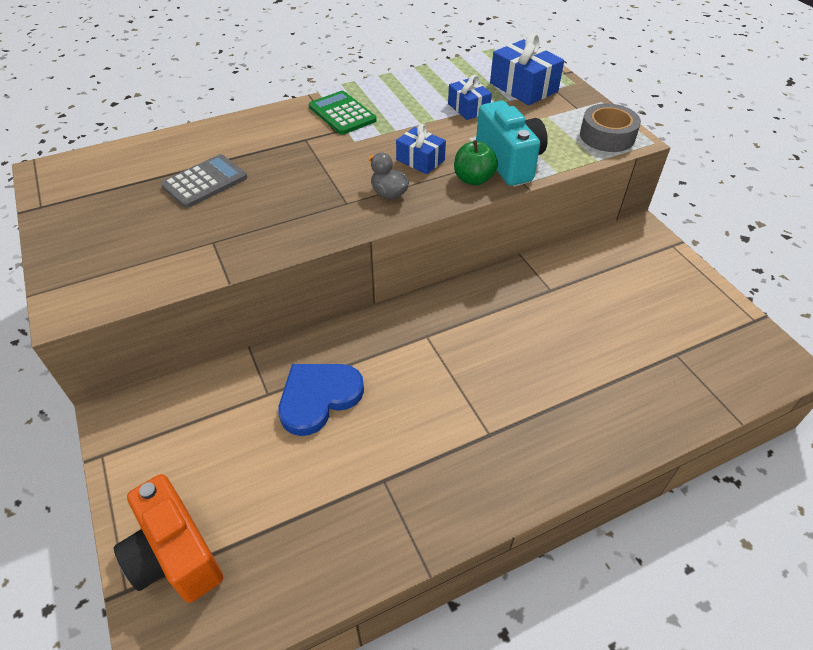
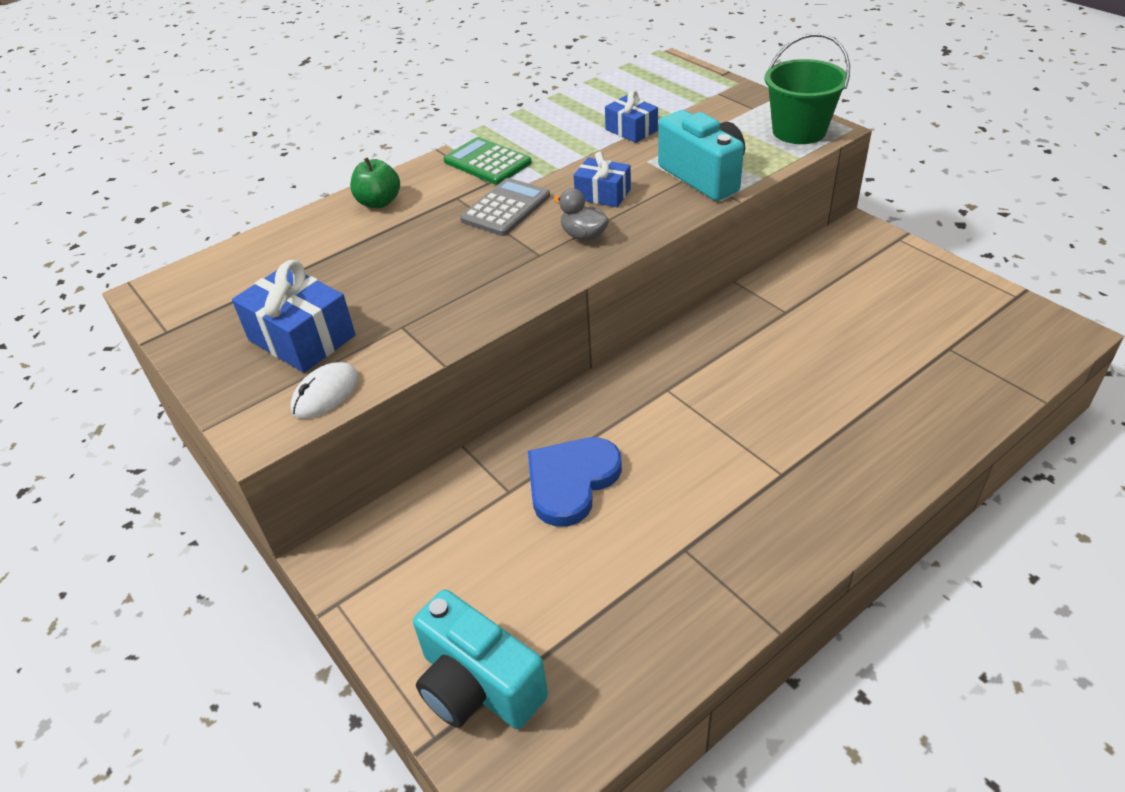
camera: 10 degrees left, 5 degrees down
orange camera [114,474,223,603] -> turquoise camera [413,589,548,729]
grey calculator [161,154,247,208] -> grey calculator moved to [460,178,550,236]
green apple [454,140,498,186] -> green apple moved to [350,157,400,208]
blue gift [490,33,564,105] -> blue gift moved to [232,260,355,373]
grey tape [580,103,641,152] -> green bucket [765,33,850,144]
none -> white mouse [290,362,359,419]

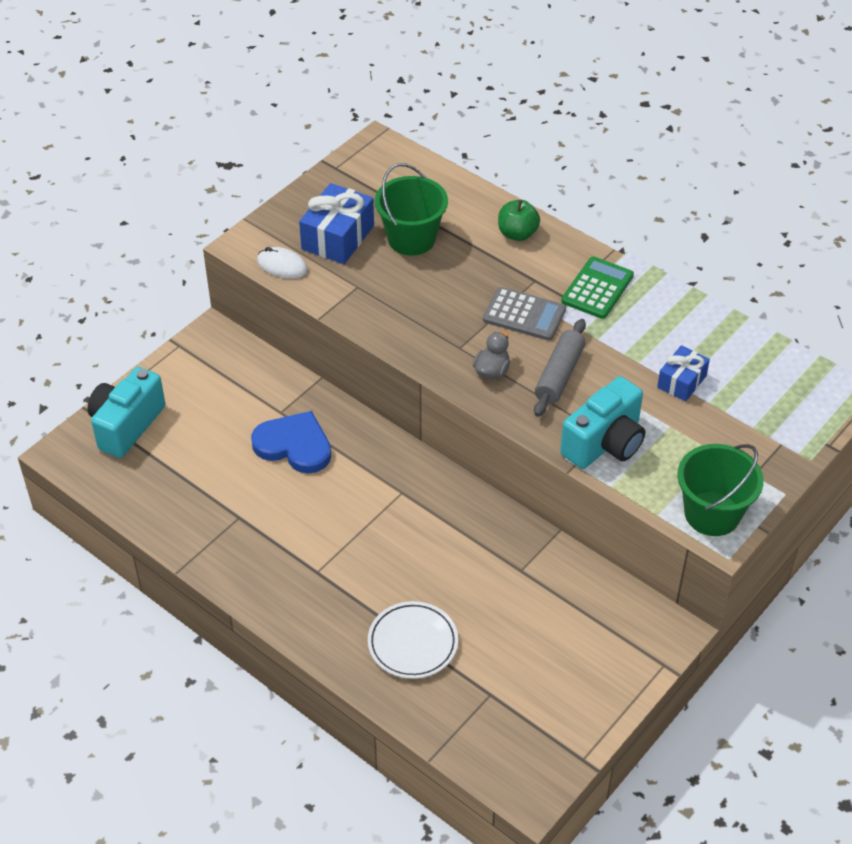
camera: 75 degrees right, 5 degrees up
blue gift [574,152,631,207] -> grey rolling pin [534,319,586,417]
none -> white plate [368,601,458,679]
none -> green bucket [375,163,448,256]

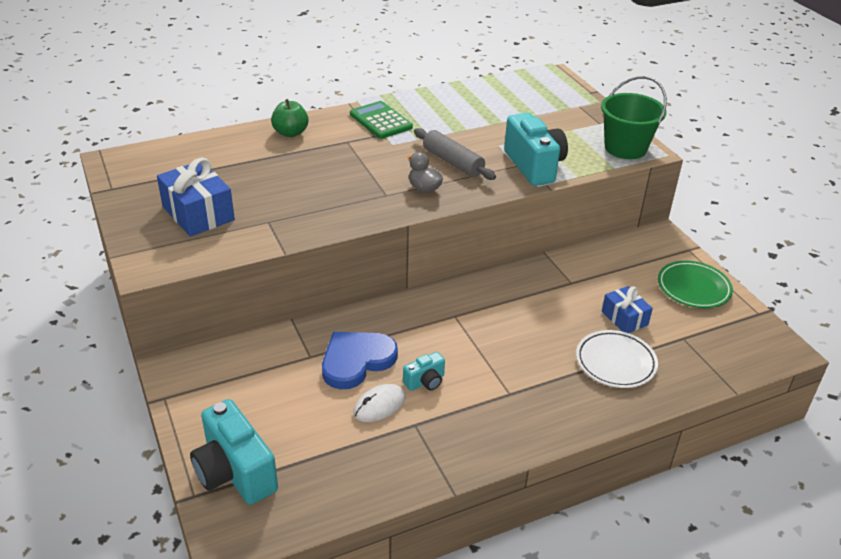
camera: 65 degrees left, 10 degrees down
white mouse [257,247,308,279] -> white mouse moved to [353,384,405,422]
green bucket [375,163,448,256] -> none
grey calculator [483,287,566,340] -> none
blue gift [657,345,710,402] -> blue gift moved to [602,286,653,333]
none -> turquoise camera [403,352,445,391]
none -> green plate [658,261,733,308]

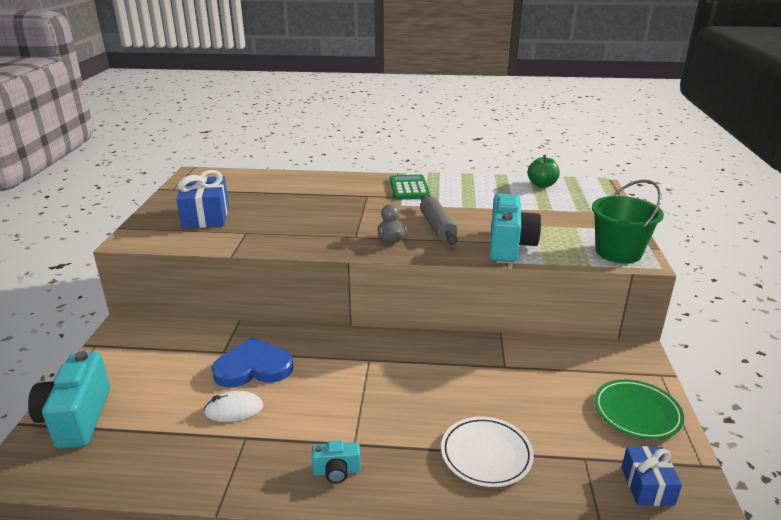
camera: 30 degrees right, 10 degrees down
green apple [271,99,309,137] -> green apple moved to [527,155,560,188]
turquoise camera [403,352,445,391] -> turquoise camera moved to [312,441,361,483]
blue gift [602,286,653,333] -> blue gift moved to [622,446,682,506]

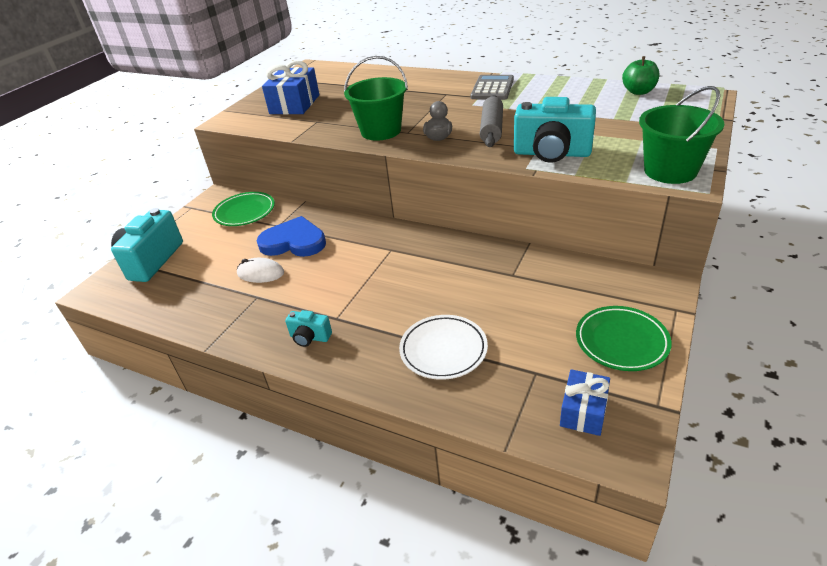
camera: 25 degrees right, 10 degrees up
green calculator [390,174,431,200] -> grey calculator [471,75,514,100]
turquoise camera [490,194,542,262] -> turquoise camera turned 75 degrees clockwise [514,97,596,163]
none -> green plate [212,192,275,226]
none -> green bucket [344,56,408,141]

